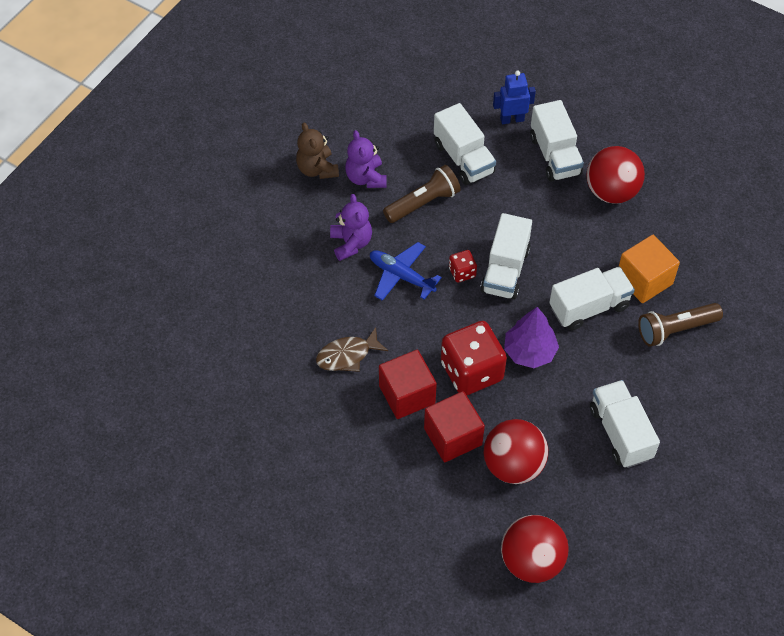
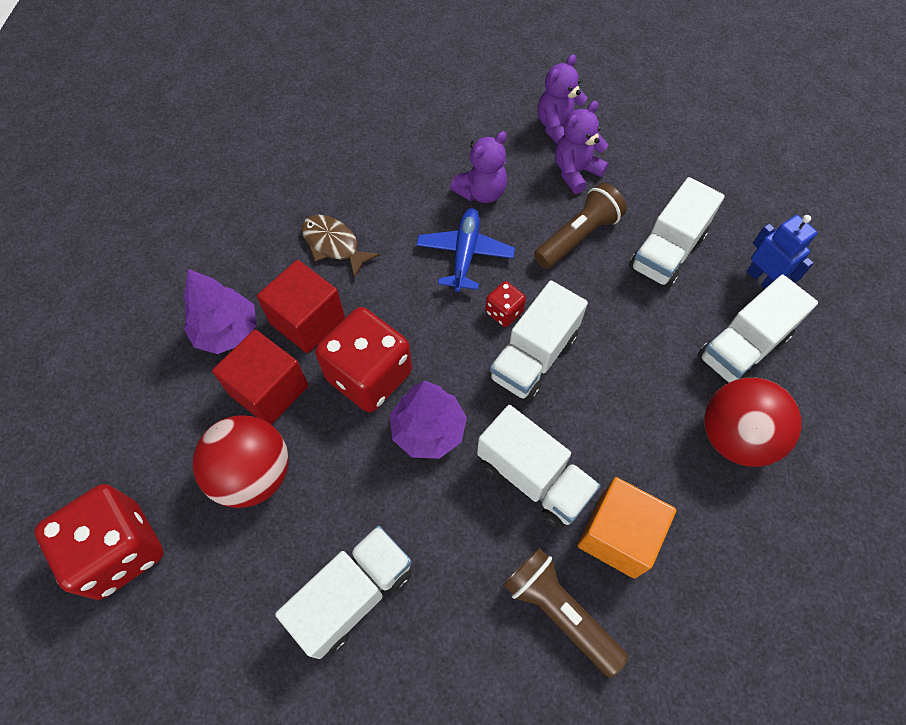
camera: 65 degrees right, 5 degrees up
brown teddy bear [296,122,339,179] -> purple teddy bear [538,54,587,144]
brown flashlight [383,165,461,223] -> brown flashlight turned 75 degrees counterclockwise [534,183,627,269]
white truck [480,213,532,300] -> white truck turned 45 degrees counterclockwise [489,280,588,401]
red ball [501,515,569,583] -> red dice [34,484,163,600]
none -> purple tree [184,269,257,354]

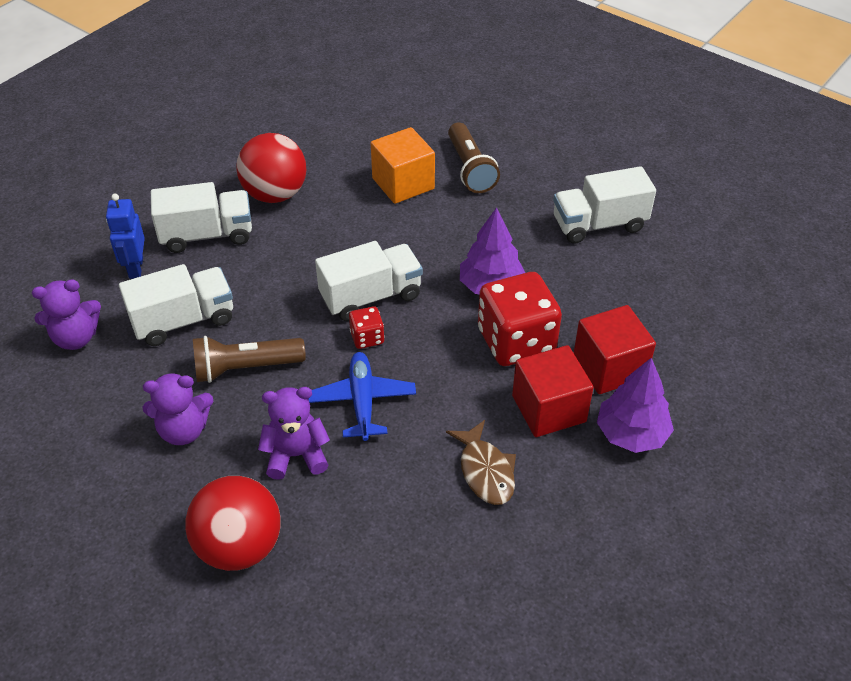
camera: 150 degrees left, 15 degrees down
red dice [34,484,163,600] -> none
red ball [193,415,289,508] -> red ball moved to [185,476,281,571]
blue plane [416,208,515,292] -> blue plane turned 135 degrees clockwise [308,352,416,441]
white truck [477,405,600,528] -> none
purple teddy bear [538,54,587,144] -> purple teddy bear moved to [32,279,101,350]

